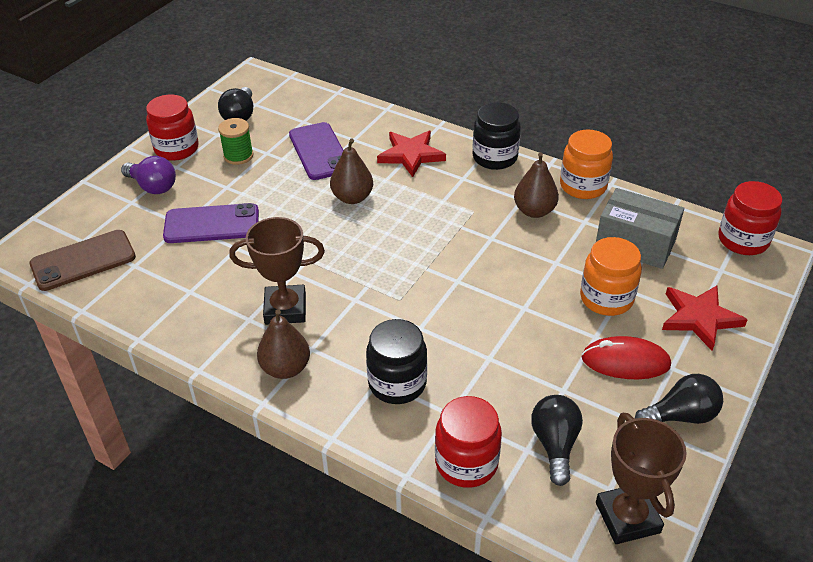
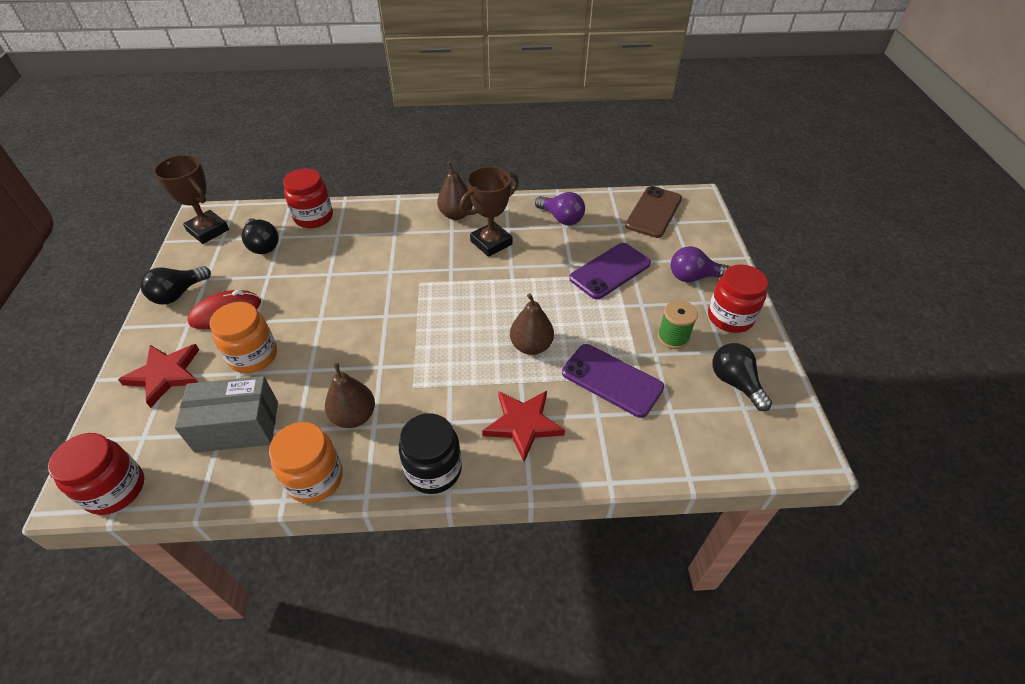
camera: 145 degrees right, 5 degrees up
black jar [366,319,427,404] -> none
none -> purple light bulb [535,192,585,225]

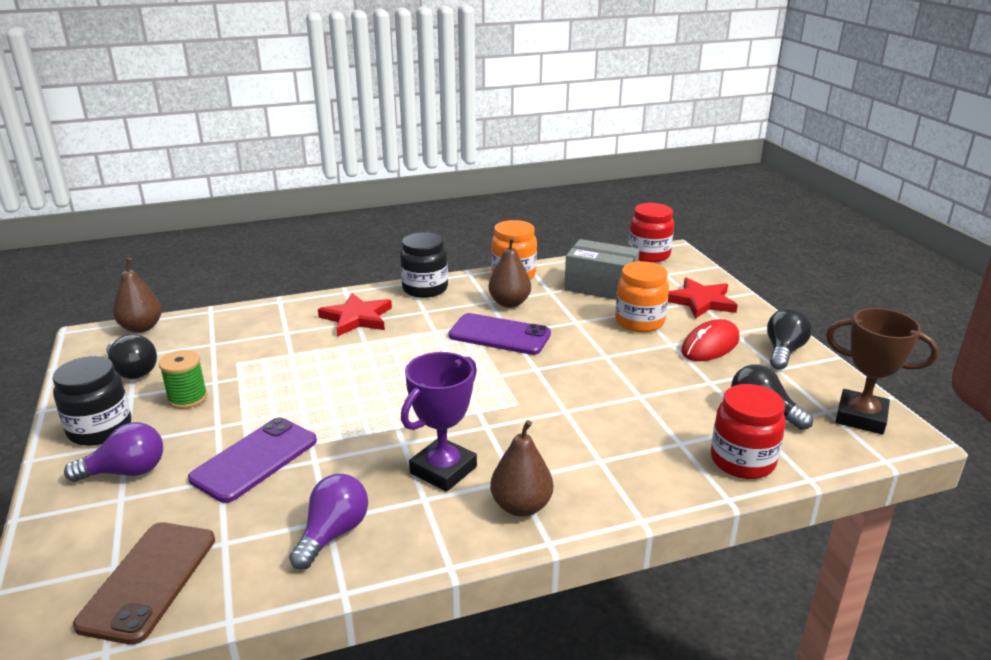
camera: 165 degrees right, 20 degrees down
grey box [175,376,278,453] -> grey box turned 45 degrees clockwise [564,239,640,300]
brown trophy [459,166,519,257] -> purple trophy [401,352,477,492]
brown pear [510,293,554,355] -> brown pear moved to [113,258,162,333]
purple light bulb [535,192,585,225] -> purple light bulb turned 90 degrees clockwise [289,474,368,570]
purple phone [562,344,664,418] -> purple phone moved to [449,313,551,355]
red jar [708,264,768,333] -> black jar [52,356,132,446]

